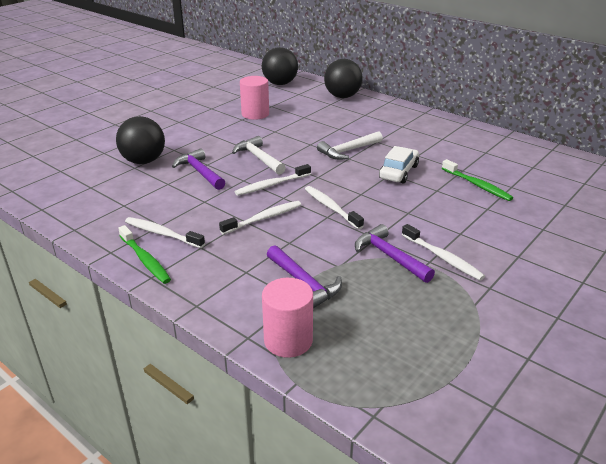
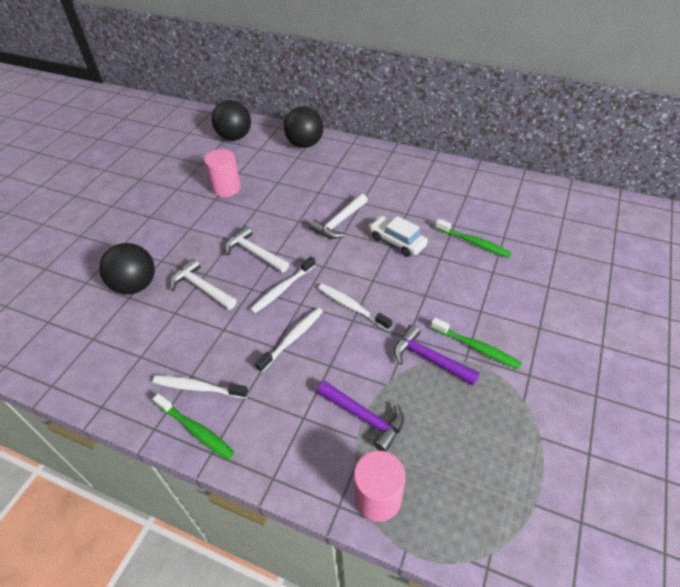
camera: 15 degrees left, 15 degrees up
purple hammer [172,148,225,190] -> white hammer [170,258,237,310]
white car [379,146,419,184] -> white car turned 60 degrees counterclockwise [369,216,428,257]
white toothbrush [402,224,485,280] -> green toothbrush [431,318,522,369]

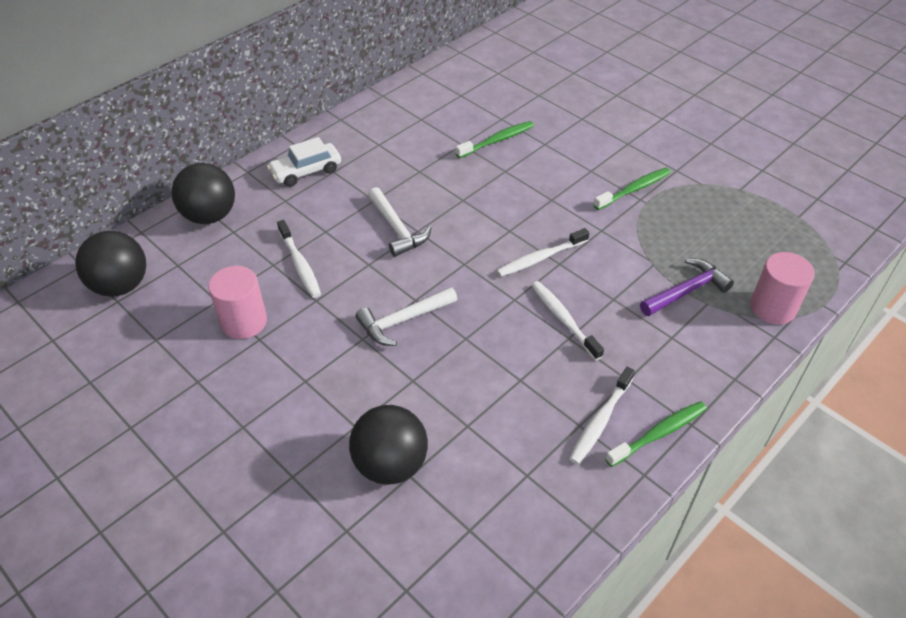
camera: 70 degrees left, 0 degrees up
white hammer [170,258,237,310] -> none
white toothbrush [250,256,316,314] -> white toothbrush moved to [277,220,321,298]
white car [369,216,428,257] -> white car moved to [267,137,341,187]
purple hammer [394,324,480,386] -> none

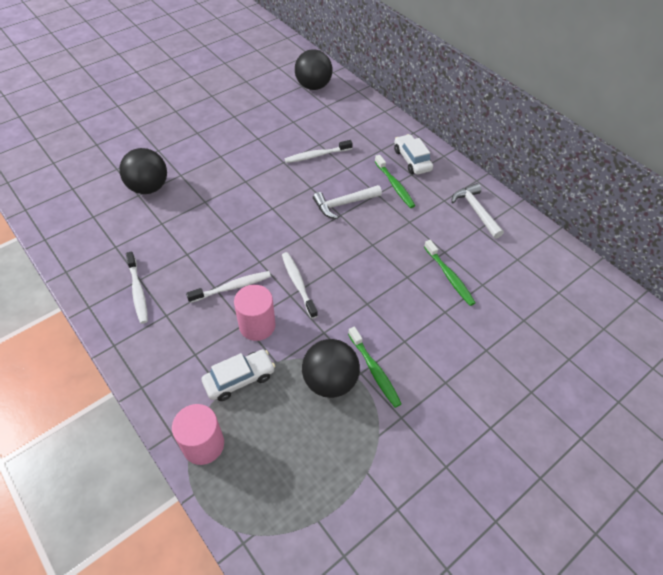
camera: 95 degrees right, 5 degrees up
black ball [172,163,235,224] -> black ball moved to [302,339,360,398]
pink cylinder [208,266,267,339] -> pink cylinder moved to [234,285,276,341]
white hammer [355,287,457,346] -> white hammer moved to [451,183,504,239]
white toothbrush [569,367,635,464] -> white toothbrush turned 150 degrees counterclockwise [126,251,148,324]
green toothbrush [605,401,707,467] -> green toothbrush moved to [375,155,415,208]
purple hammer [640,259,734,316] -> white car [202,350,275,401]

